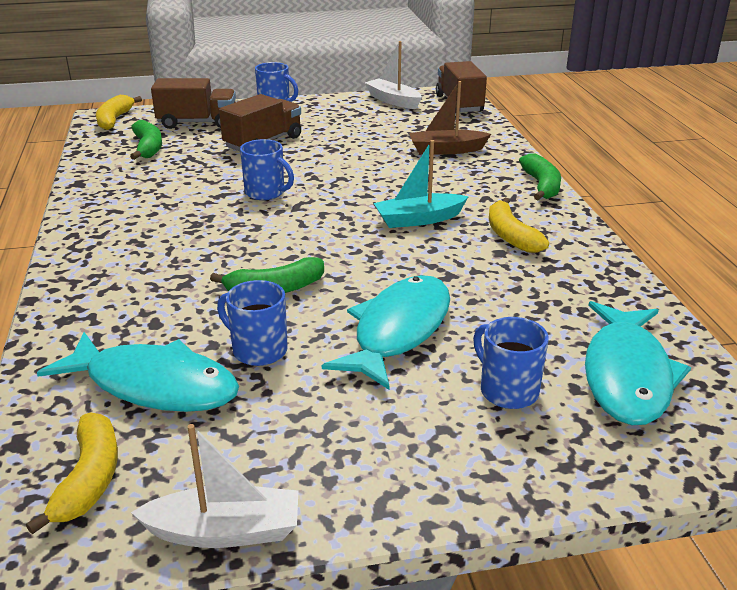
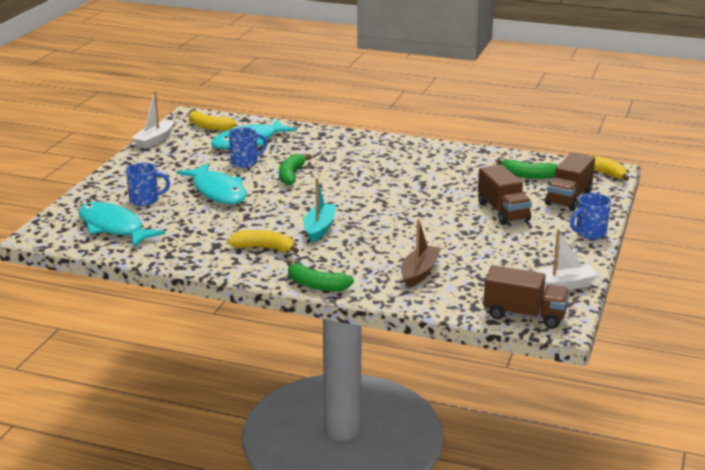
camera: 120 degrees right, 5 degrees down
blue mug [240,139,294,200] -> none

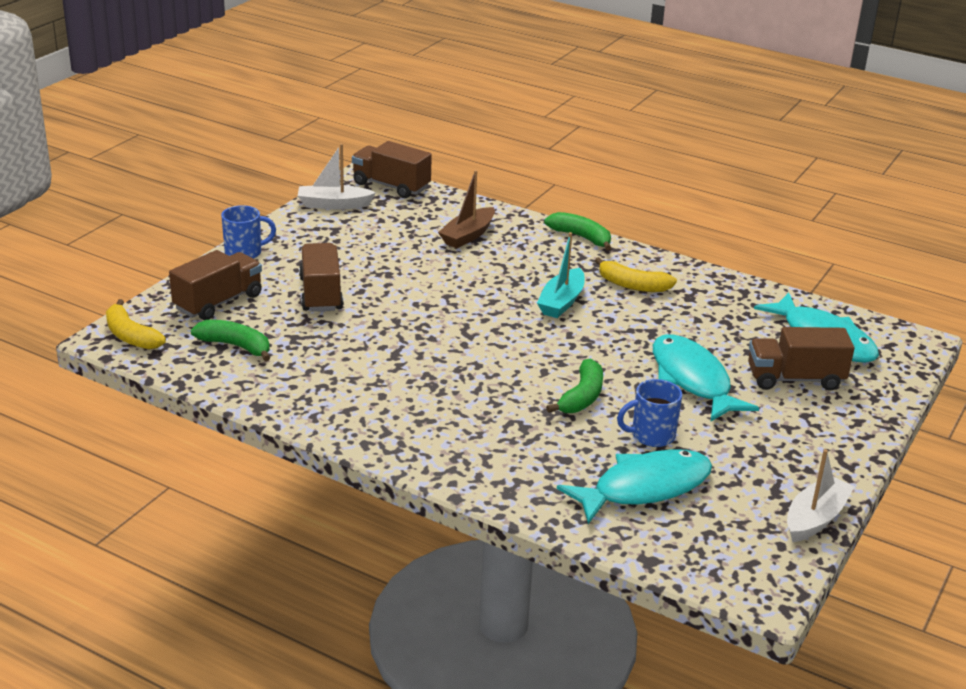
camera: 170 degrees left, 5 degrees up
blue mug [126,162,170,206] -> brown truck [748,327,855,390]
yellow banana [189,110,236,131] -> none

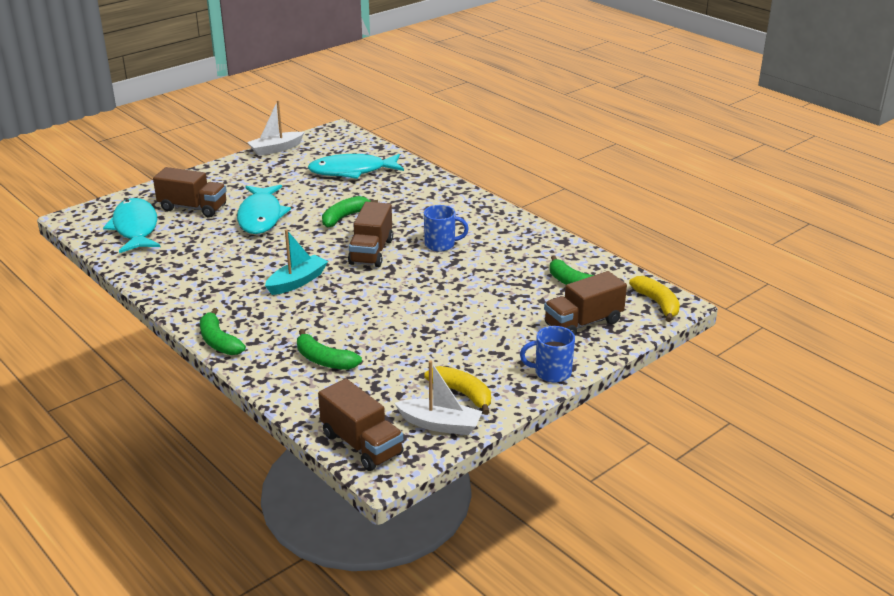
camera: 160 degrees left, 0 degrees up
brown truck [299,243,343,312] -> brown truck moved to [348,202,393,267]
brown boat [438,170,495,248] -> green banana [297,329,362,370]
yellow banana [595,257,677,292] -> yellow banana moved to [424,366,491,415]
blue mug [617,379,682,447] -> blue mug moved to [424,205,469,251]

